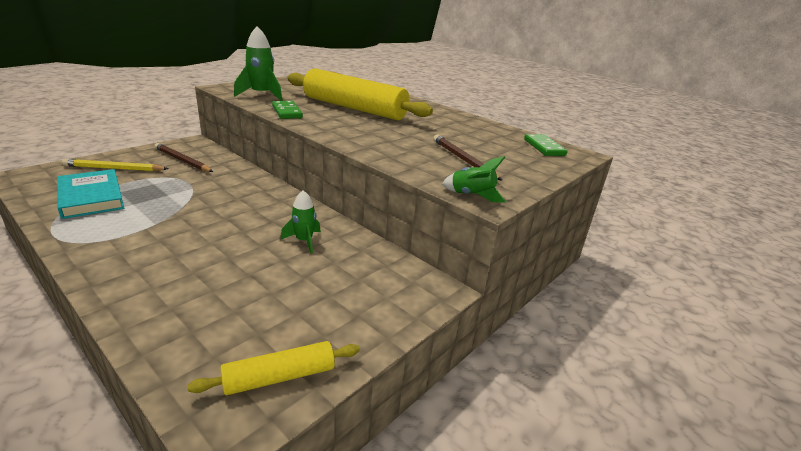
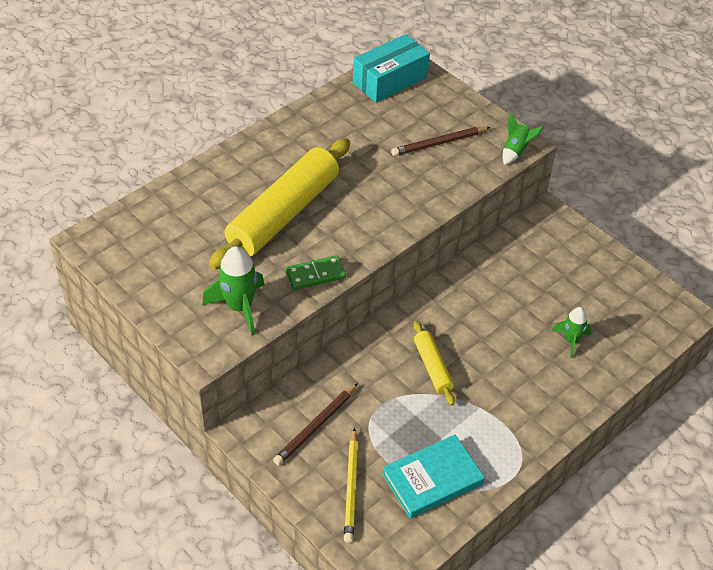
camera: 85 degrees left, 20 degrees up
yellow rolling pin [187,341,360,395] -> yellow rolling pin moved to [413,321,455,405]
green rocket [281,190,321,253] -> green rocket moved to [552,307,591,358]
green domino [524,134,568,156] -> turquoise box [353,34,430,103]

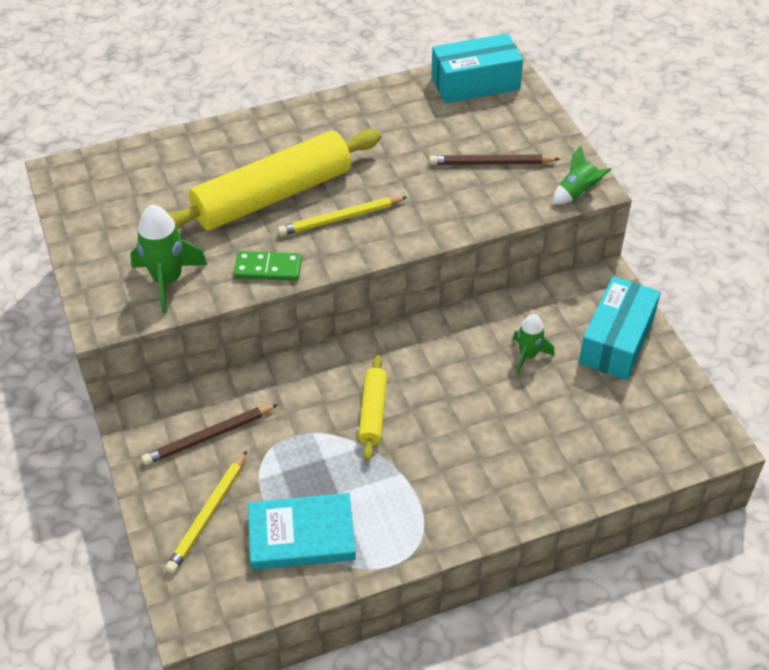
camera: 25 degrees right, 0 degrees up
green rocket [552,307,591,358] -> green rocket moved to [513,314,555,374]
none -> yellow pencil [278,196,407,236]
none -> turquoise box [579,276,661,380]

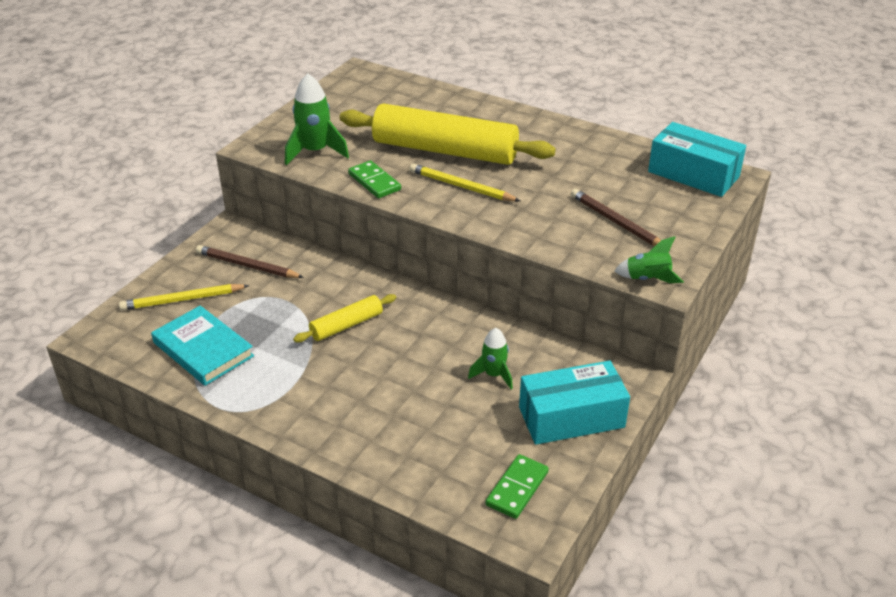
camera: 50 degrees right, 10 degrees down
none -> green domino [485,454,549,519]

